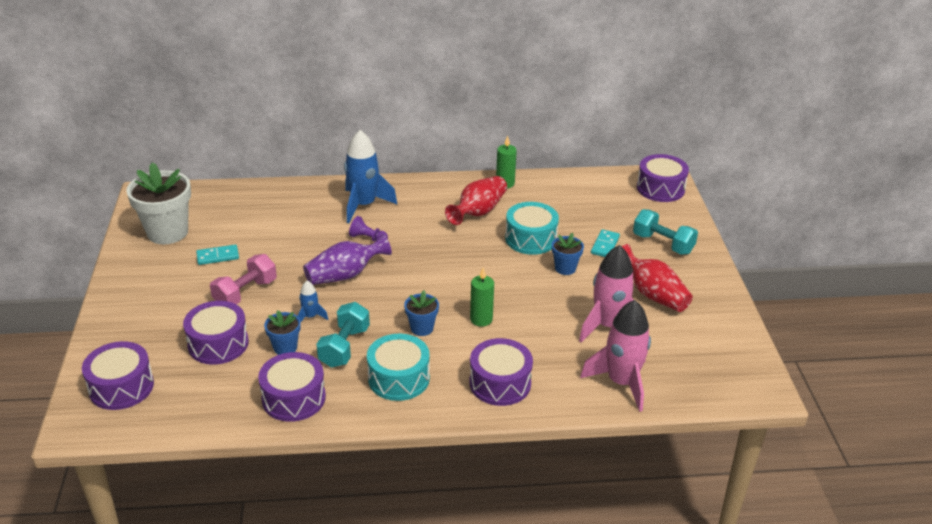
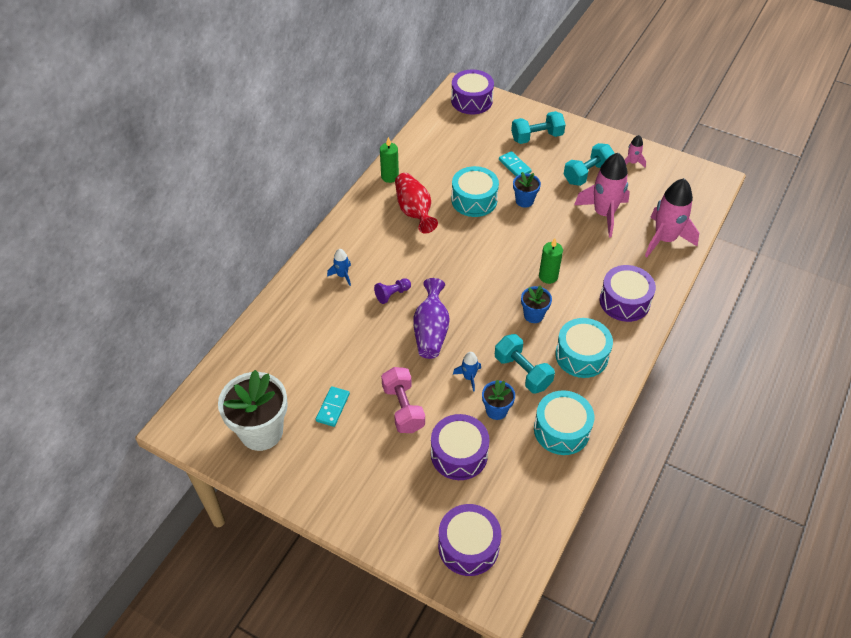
camera: 55 degrees left, 15 degrees up
purple drum [258,352,326,422] -> turquoise drum [534,390,594,455]
blue rocket [344,130,398,223] -> blue rocket [327,249,351,286], size x0.47
red vase [621,244,693,312] -> turquoise dumbbell [563,143,615,186]
none -> pink rocket [625,135,646,168]

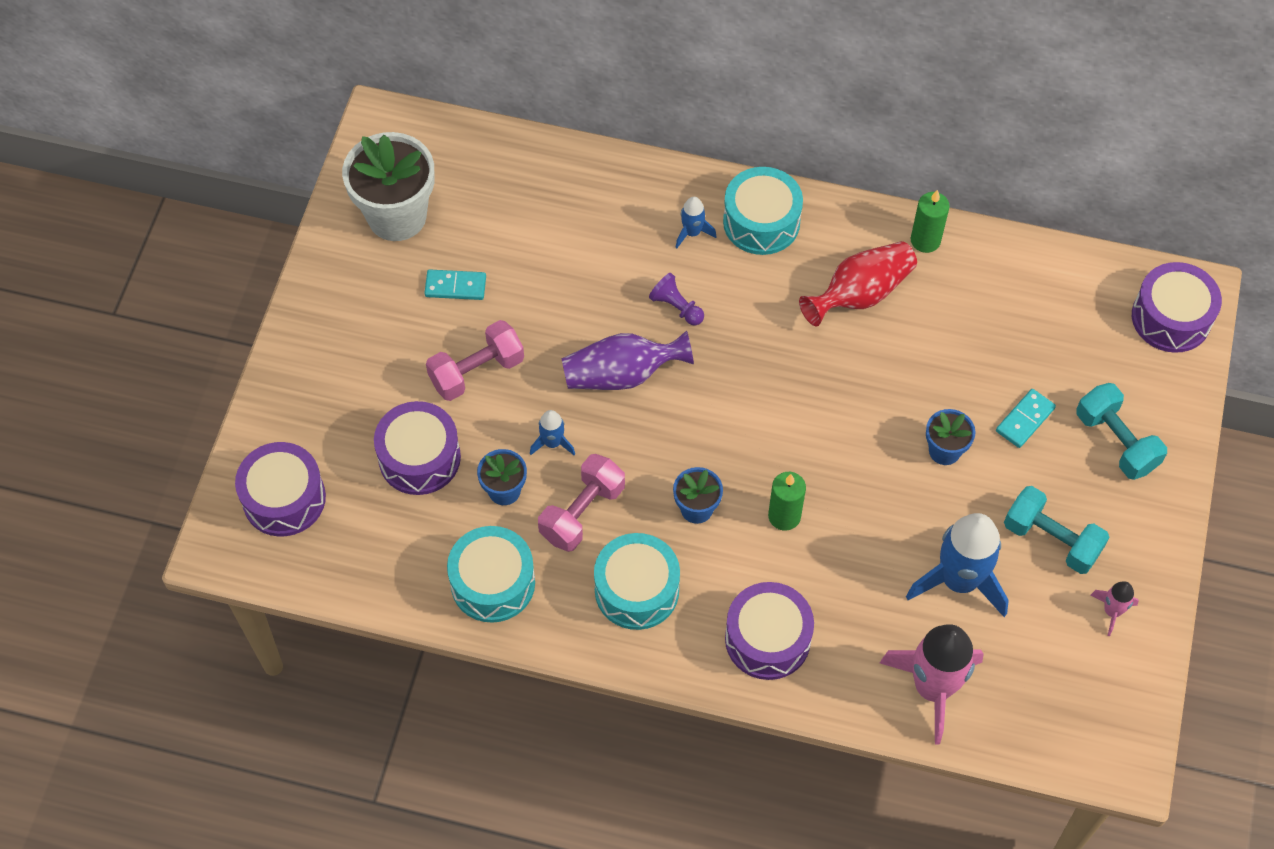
camera: 75 degrees right, 10 degrees up
turquoise drum [451,166,499,217] -> turquoise drum moved to [723,167,803,255]
turquoise dumbbell [495,334,555,393] -> pink dumbbell [538,454,625,552]
pink rocket [574,153,630,237] -> blue rocket [906,513,1009,617]

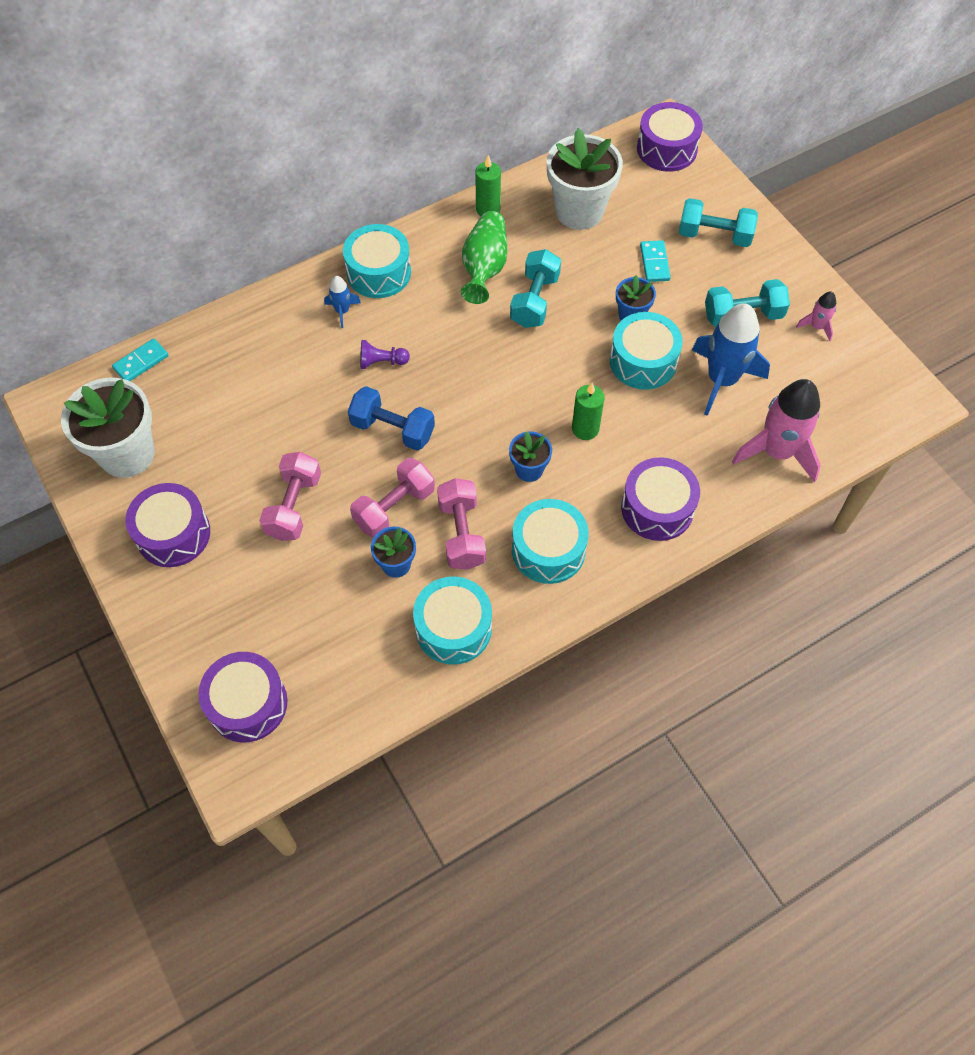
camera: 45 degrees left, 0 degrees up
purple drum [374,401,461,495] -> purple drum moved to [125,483,210,567]
turquoise domino [425,269,486,300] -> turquoise domino moved to [112,338,169,381]
blue rocket [530,410,575,455] -> pink dumbbell [350,458,435,538]
purple vase [562,331,694,390] -> blue dumbbell [348,386,435,451]
red vase [799,241,917,327] -> green vase [461,211,507,304]
none -> turquoise dumbbell [510,249,561,328]
none -> white flower pot [547,128,623,230]
none -> turquoise drum [610,312,683,390]

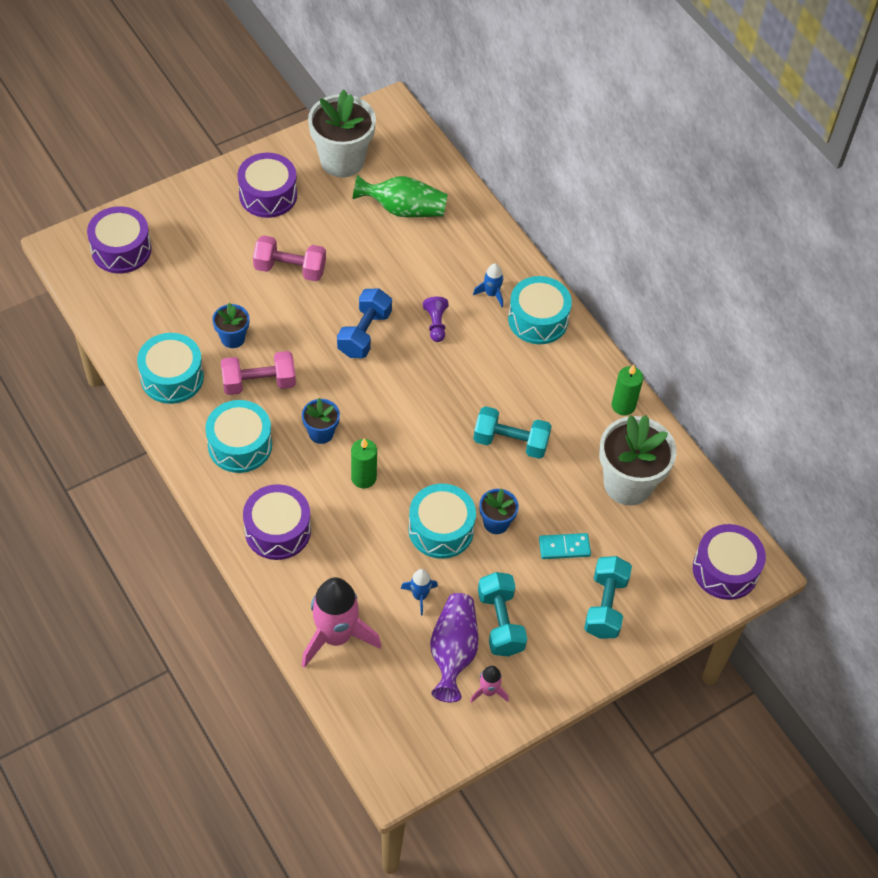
camera: 85 degrees right, 5 degrees down
turquoise domino [112,338,169,381] -> none
pink dumbbell [350,458,435,538] -> none
green vase [461,211,507,304] -> green vase moved to [353,175,448,217]
blue rocket [692,303,770,416] -> blue rocket [401,569,438,615], size x0.47
none -> purple vase [430,593,478,702]

